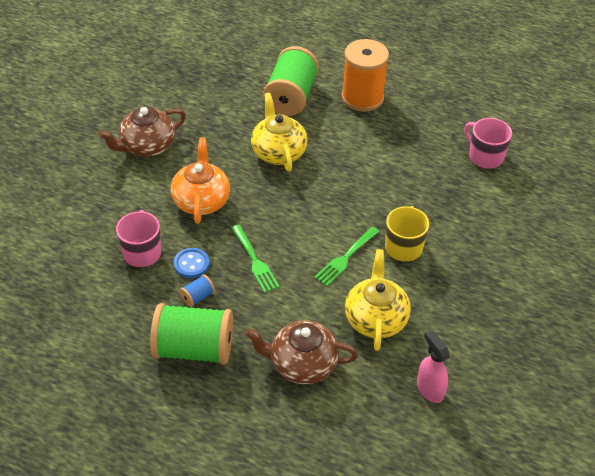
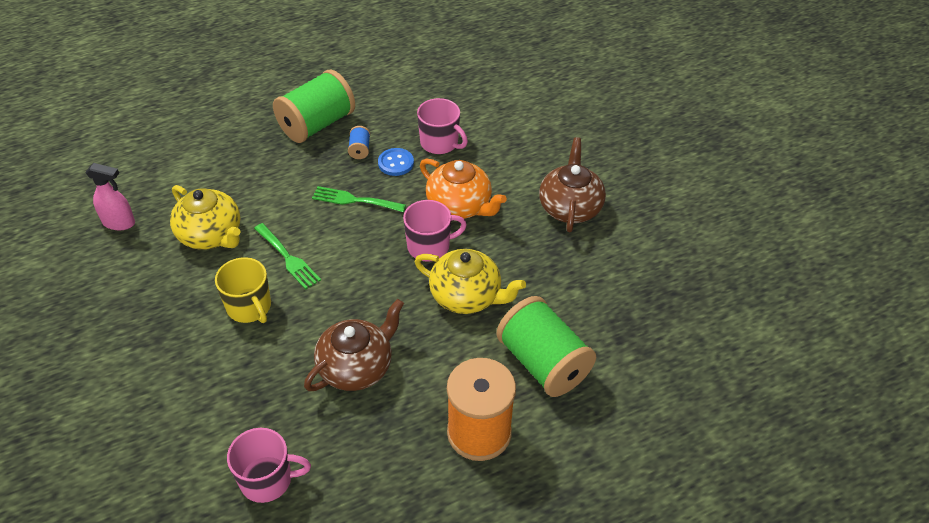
camera: 130 degrees right, 0 degrees up
brown teapot [245,321,358,384] -> brown teapot moved to [304,299,404,391]
green fork [314,227,379,286] -> green fork turned 150 degrees clockwise [254,223,321,290]
none -> pink mug [403,200,467,262]

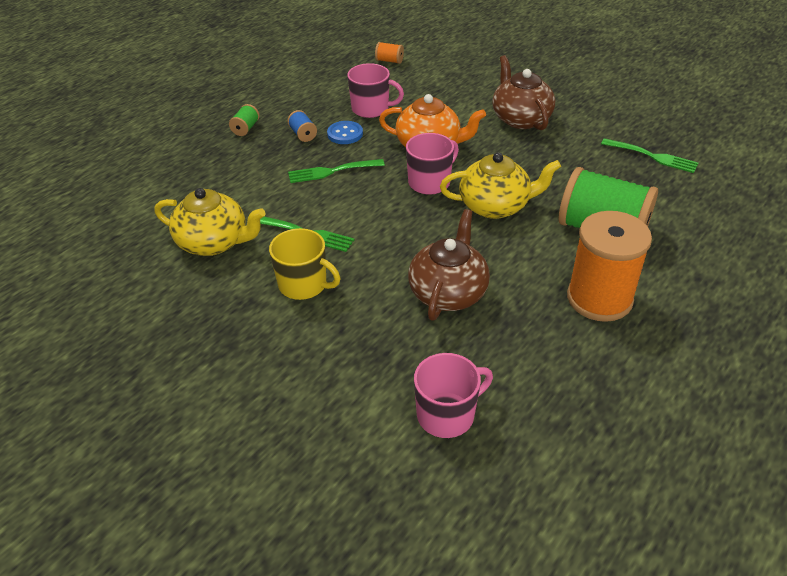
camera: 25 degrees left, 5 degrees down
pink spray bottle [85,163,135,230] -> none
green spool [273,70,355,143] -> green spool [229,104,260,136], size x0.41
none -> orange spool [375,42,404,64]
none -> green fork [601,138,698,173]

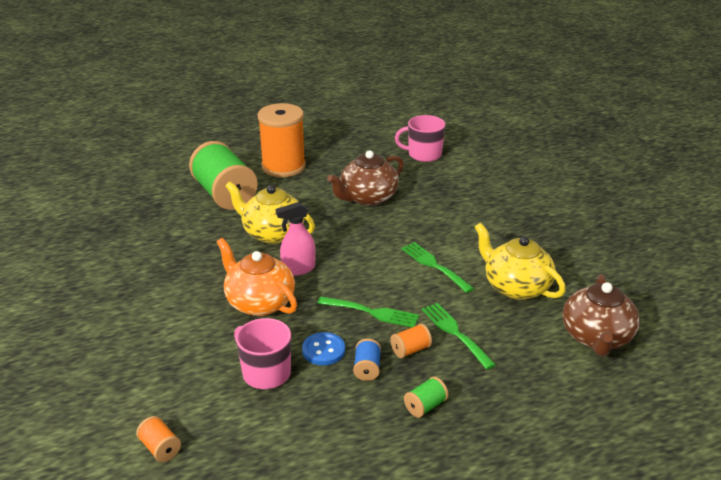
camera: 150 degrees left, 10 degrees down
yellow mug [269,228,341,300] -> none
pink mug [406,133,459,195] -> pink spray bottle [275,202,315,276]
brown teapot [492,55,555,130] -> brown teapot moved to [562,274,640,356]
green fork [601,138,698,173] -> green fork moved to [422,303,496,370]
none -> orange spool [390,324,432,358]

